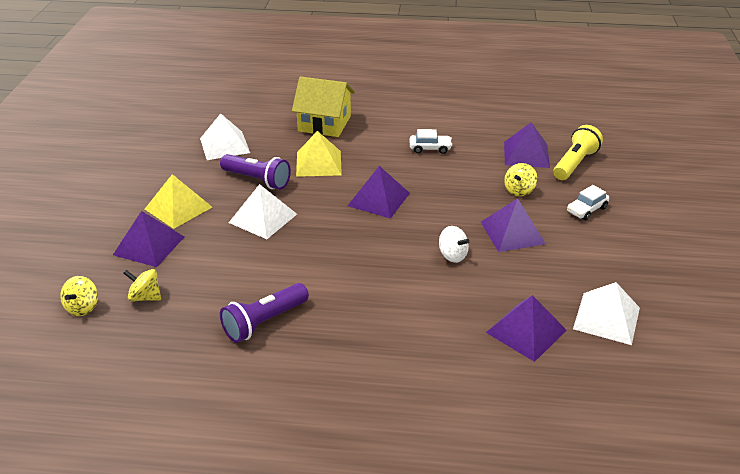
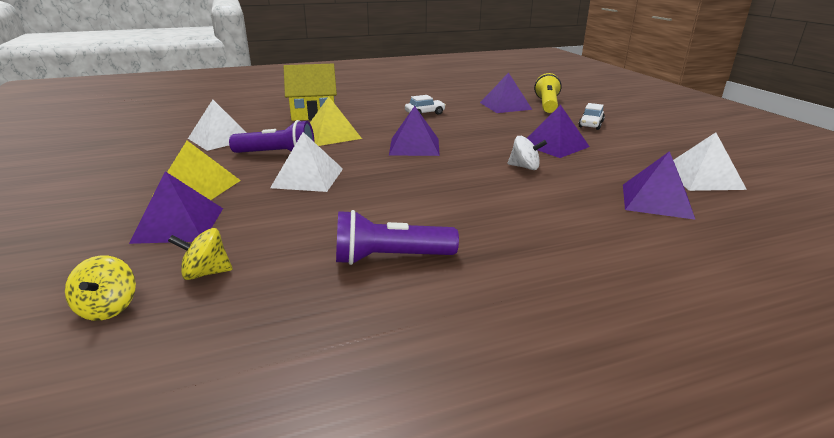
camera: 25 degrees left, 10 degrees down
purple flashlight [220,283,309,343] -> purple flashlight turned 60 degrees clockwise [336,210,459,265]
yellow spinning top [504,163,537,196] -> none

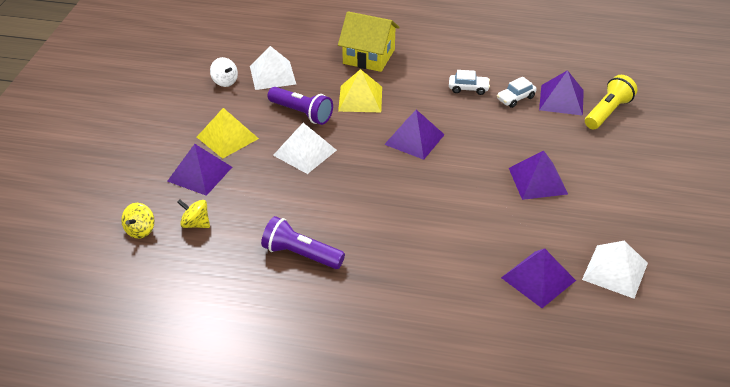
camera: 30 degrees right, 15 degrees up
white spinning top [508,136,547,170] -> white spinning top moved to [210,57,238,87]
white car [578,103,605,130] -> white car moved to [497,77,537,108]

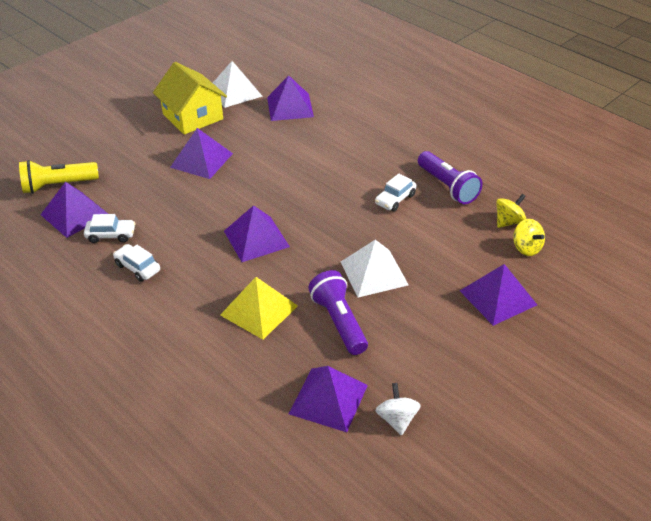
camera: 145 degrees left, 0 degrees up
yellow spinning top [121,203,155,239] -> yellow spinning top moved to [496,194,526,228]
yellow pyramid [197,108,259,159] -> none
white pyramid [250,46,296,90] -> purple pyramid [289,366,368,432]
yellow house [338,11,400,72] -> yellow house moved to [153,62,227,135]
none -> white car [375,174,416,211]

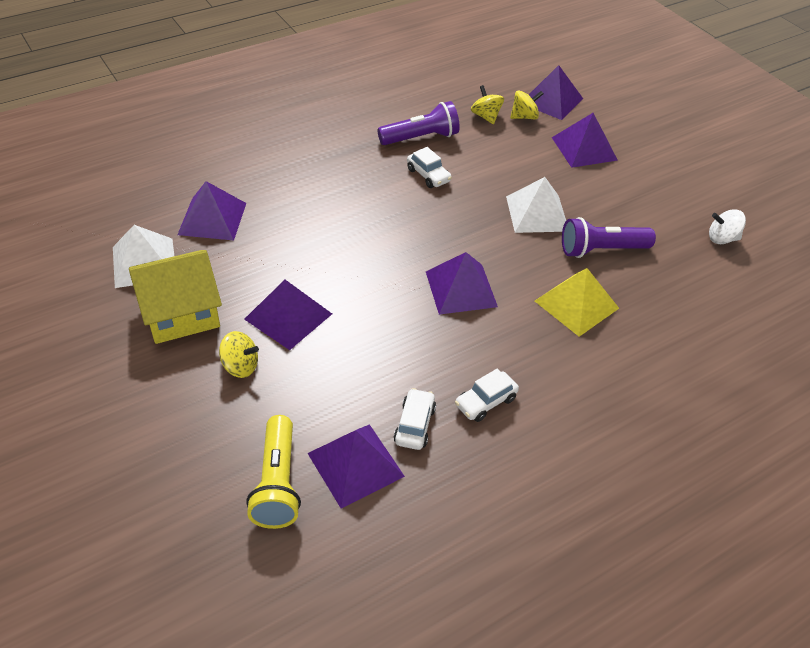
camera: 80 degrees left, 5 degrees up
purple pyramid [289,366,368,432] -> purple pyramid moved to [529,65,583,120]
none -> yellow spinning top [219,331,259,378]

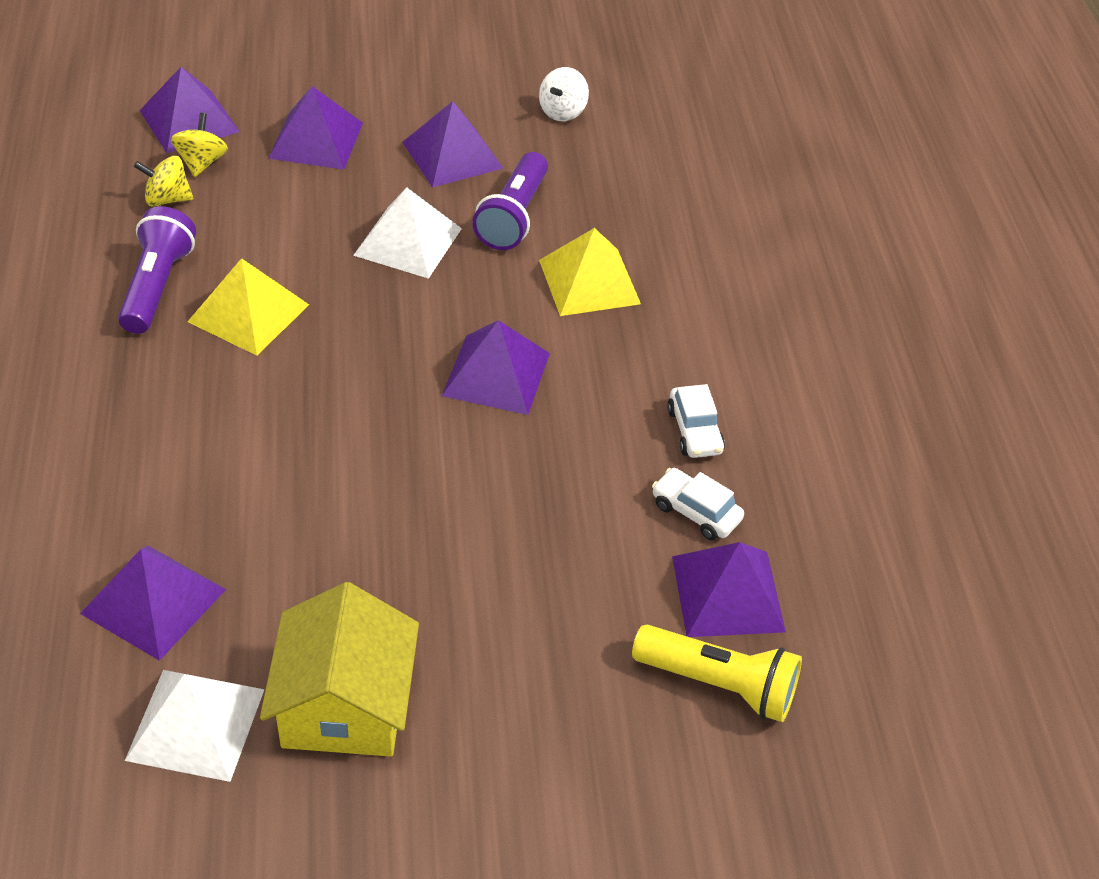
camera: 65 degrees left, 0 degrees up
yellow spinning top [219,331,259,378] -> none
purple pyramid [244,280,332,350] -> purple pyramid moved to [402,101,503,187]
white car [407,147,452,188] -> yellow pyramid [188,258,309,356]

